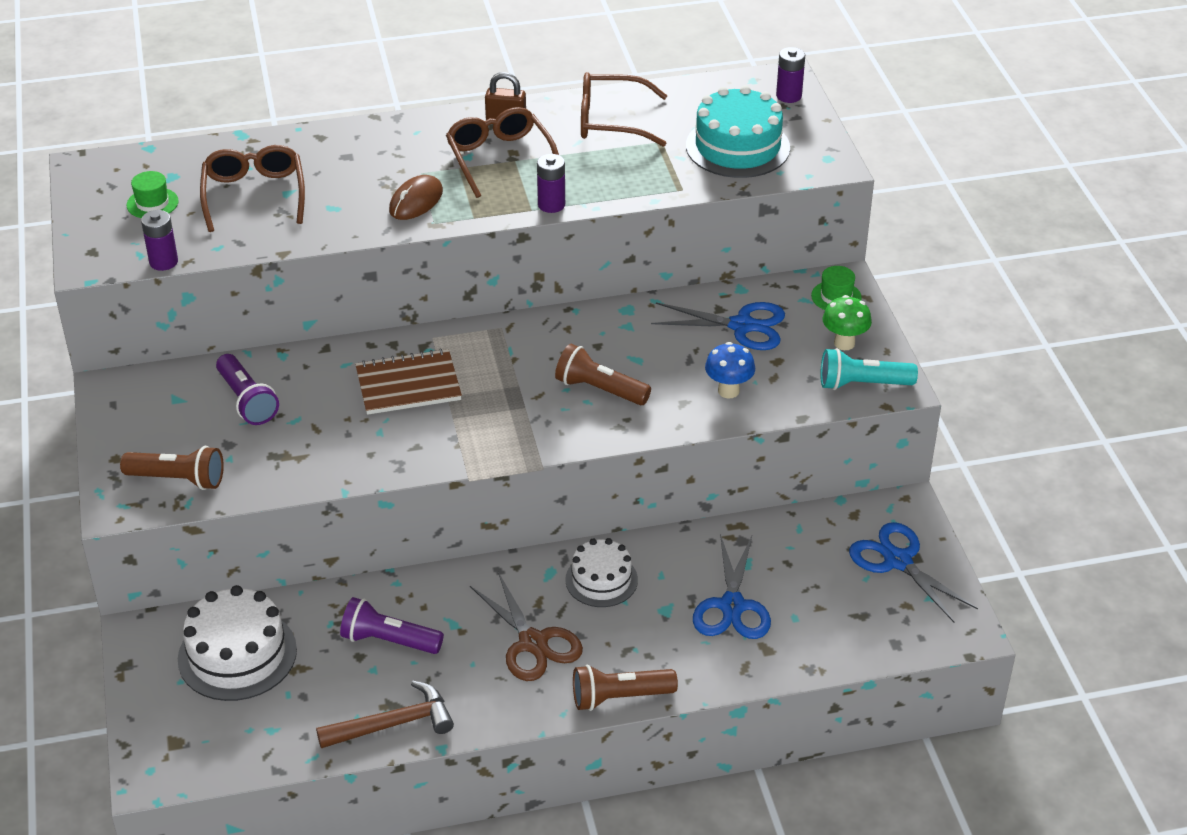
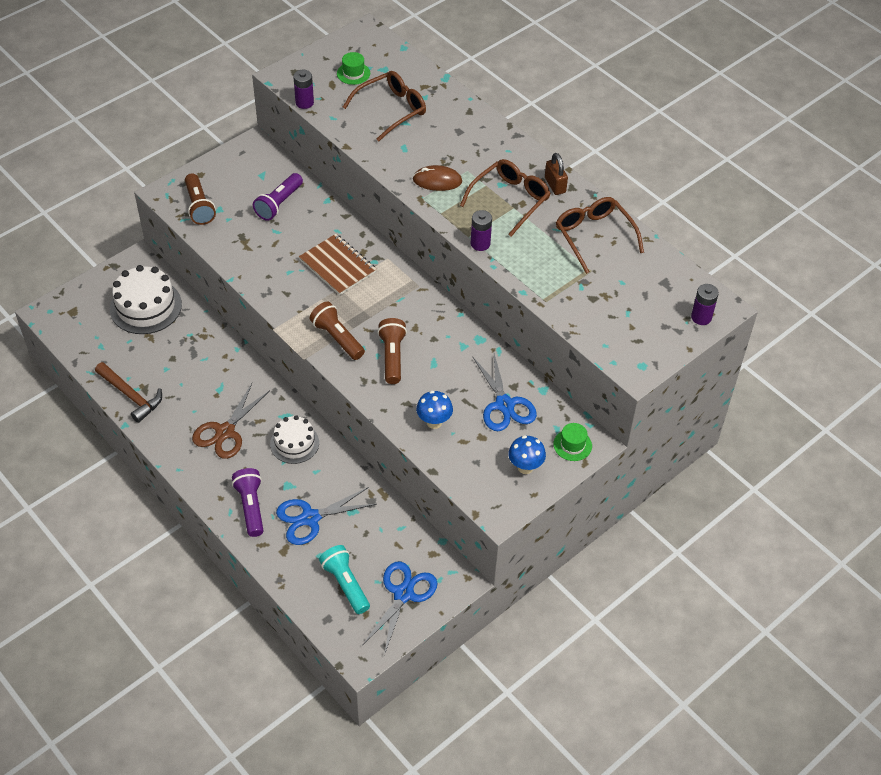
camera: 60 degrees right, 10 degrees up
purple flashlight [340,597,444,654] -> purple flashlight moved to [232,468,264,537]
brown flashlight [573,665,678,711] -> brown flashlight moved to [310,302,365,360]
turquoise cake [686,85,790,178] -> none
turquoise flashlight [820,348,918,390] -> turquoise flashlight moved to [319,545,370,614]
green mushroom [823,295,872,350] -> blue mushroom [508,435,546,474]

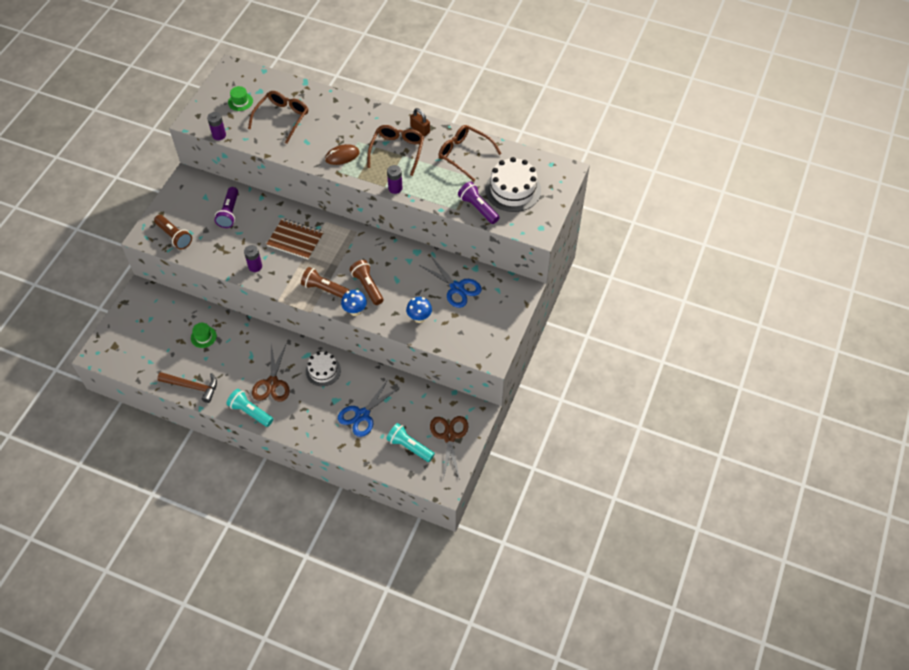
camera: 25 degrees left, 5 degrees up
white cake [110,265,182,334] -> white cake moved to [485,157,541,212]
purple flashlight [232,468,264,537] -> purple flashlight moved to [458,181,500,224]
blue scissors [362,562,437,655] -> brown scissors [430,416,468,480]
blue mushroom [508,435,546,474] -> blue mushroom moved to [341,290,367,316]
green hat [553,423,592,461] -> green hat moved to [191,323,217,348]
purple battery [691,284,719,325] -> purple battery moved to [244,245,262,272]
none -> turquoise flashlight [227,389,273,427]

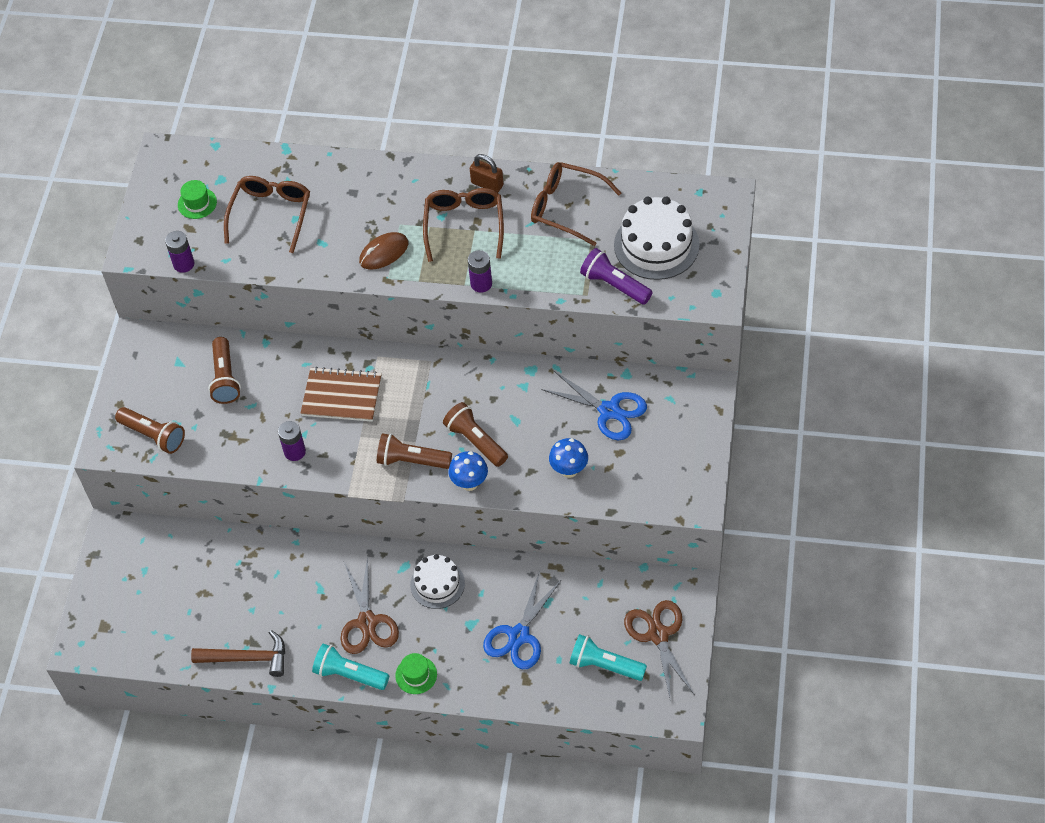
camera: 10 degrees left, 0 degrees up
green hat [191,323,217,348] -> green hat moved to [395,653,437,694]
purple flashlight [214,187,238,228] -> brown flashlight [208,337,241,404]

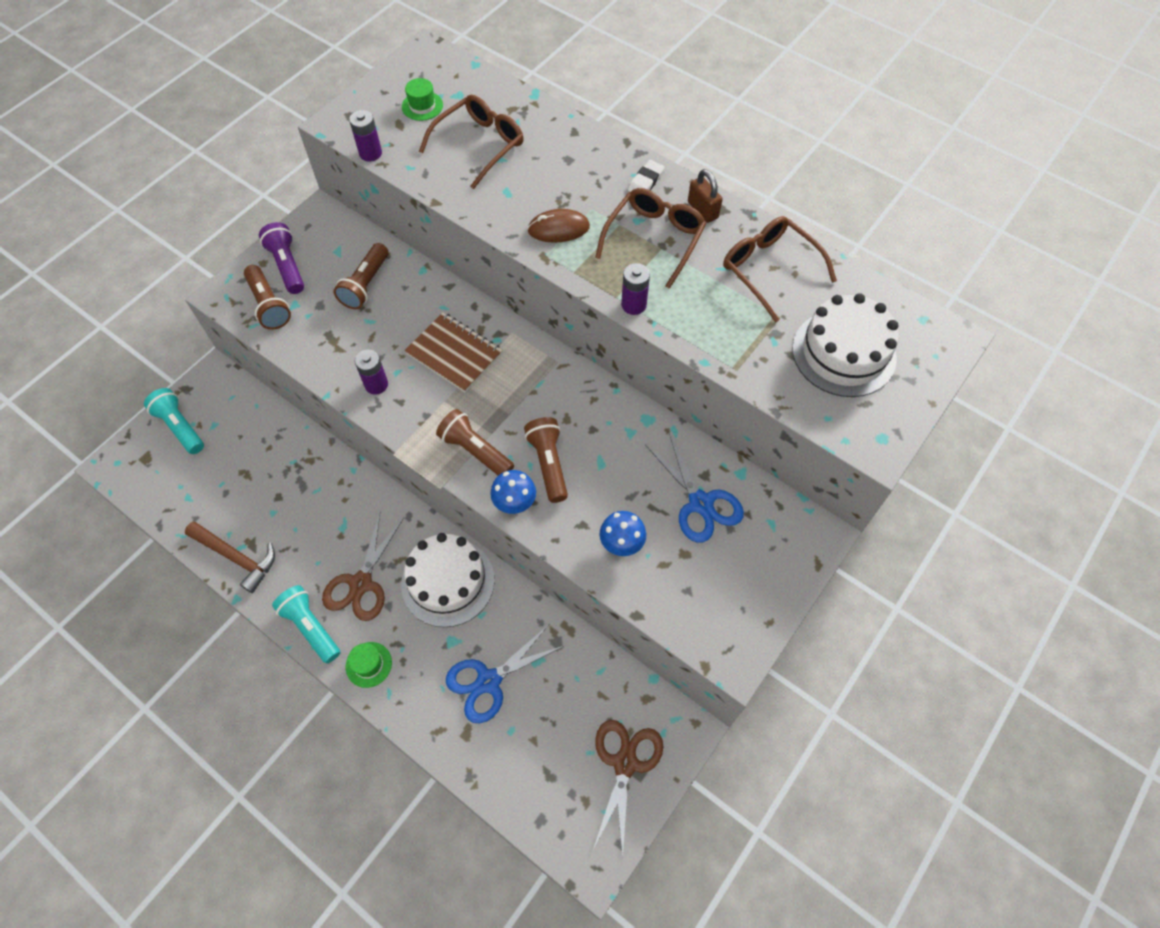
camera: 25 degrees right, 5 degrees up
white cake [410,554,465,609] -> white cake [401,533,494,627], size x1.57
turquoise flashlight [570,634,647,681] -> turquoise flashlight moved to [144,388,204,454]
purple flashlight [580,248,653,305] -> purple flashlight moved to [259,222,304,294]
none -> white eraser [628,160,665,192]

